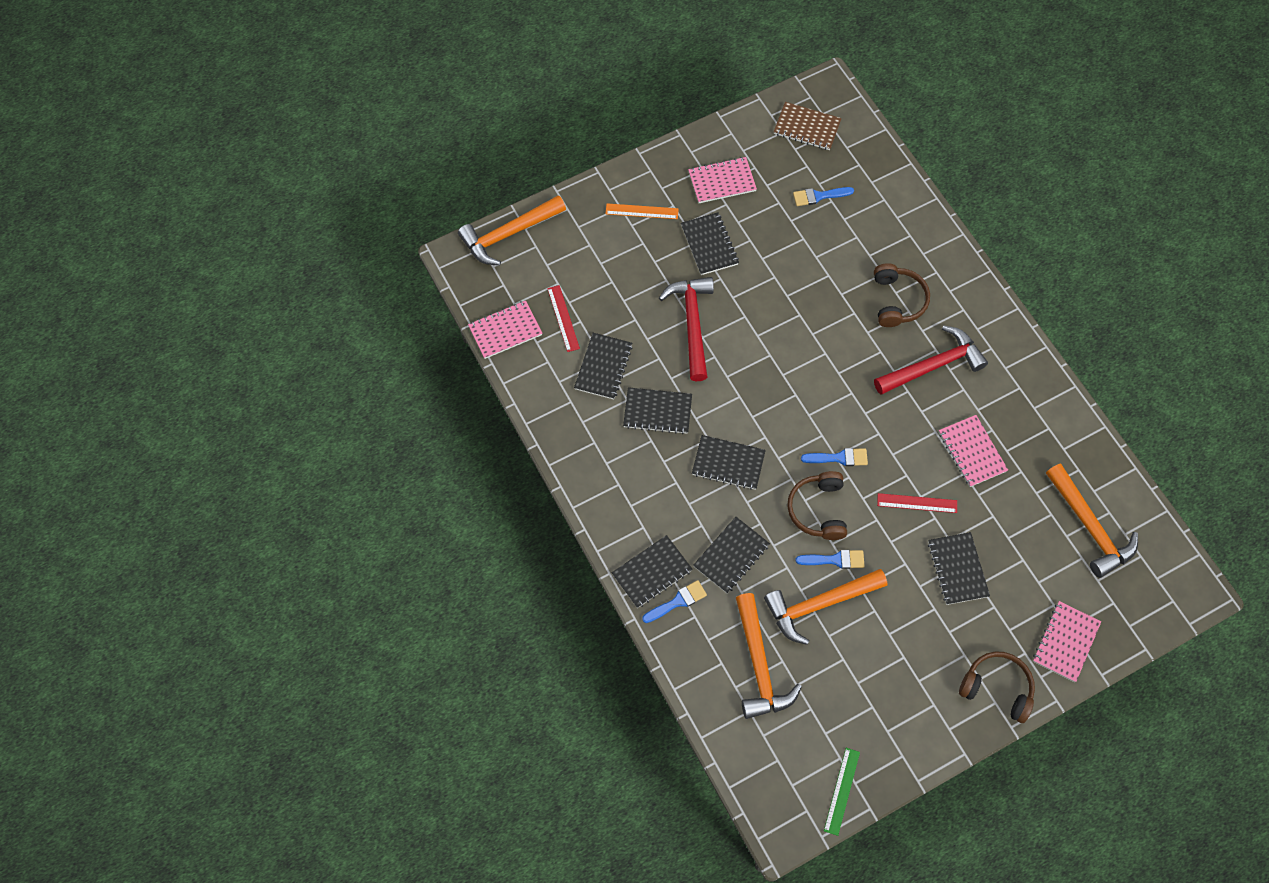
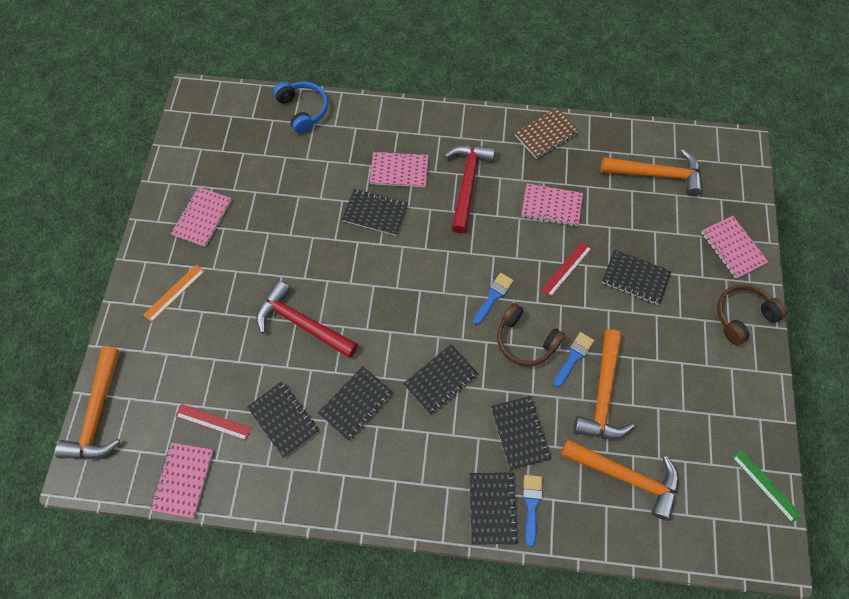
camera: 55 degrees left, 0 degrees up
black notebook [681,212,739,275] -> black notebook moved to [342,189,408,236]
brown notebook [774,102,842,150] -> brown notebook moved to [515,108,579,159]
blue brush [793,187,854,206] -> none
brown headphones [874,263,930,327] -> pink notebook [370,151,428,187]
none -> blue headphones [273,82,328,134]

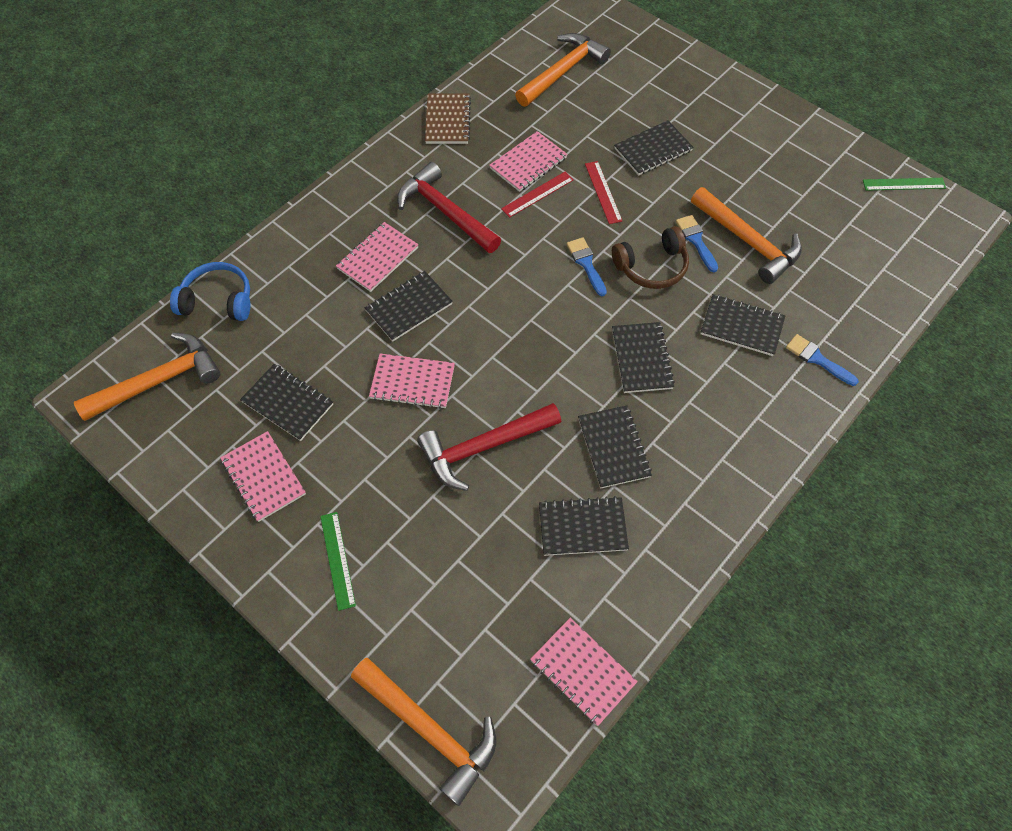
camera: 55 degrees left, 5 degrees down
orange ruler [143,264,205,322] -> green ruler [320,512,356,611]
red ruler [176,404,251,440] -> red ruler moved to [501,172,574,218]
black notebook [469,473,519,545] -> black notebook moved to [240,364,333,441]
orange hammer [561,439,679,521] -> orange hammer moved to [74,333,220,421]
pink notebook [701,216,769,279] -> pink notebook moved to [369,353,455,409]
brown headphones [717,284,787,345] -> none

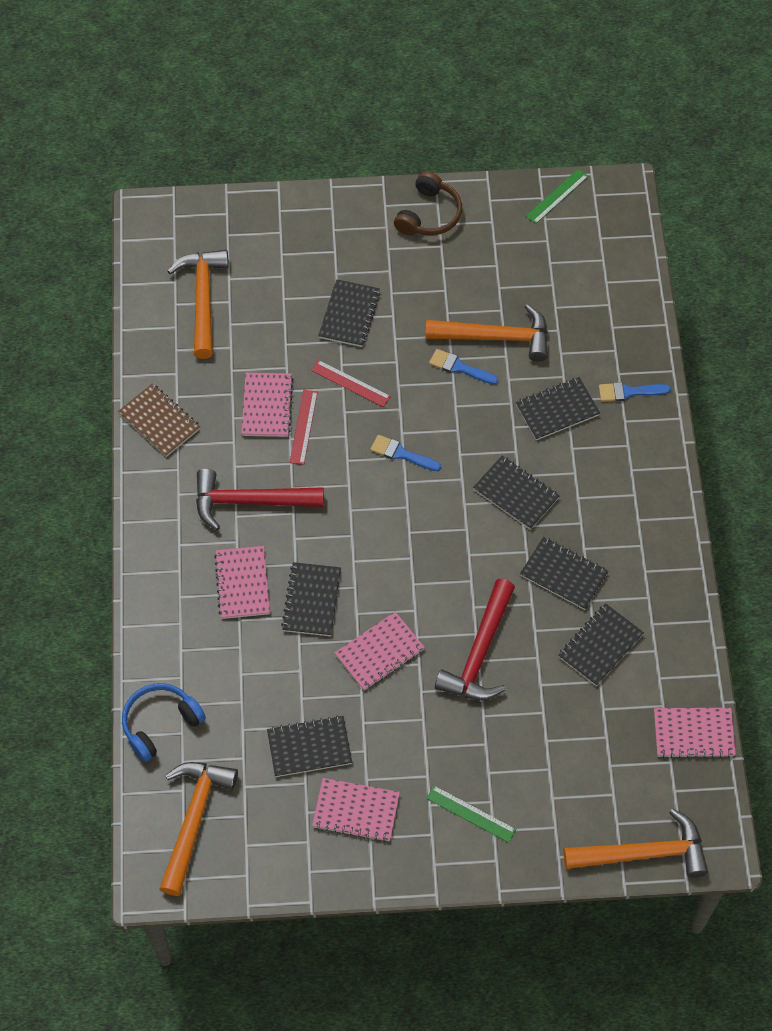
camera: 45 degrees left, 0 degrees up
brown headphones [612,226,689,289] -> brown headphones moved to [394,171,462,236]

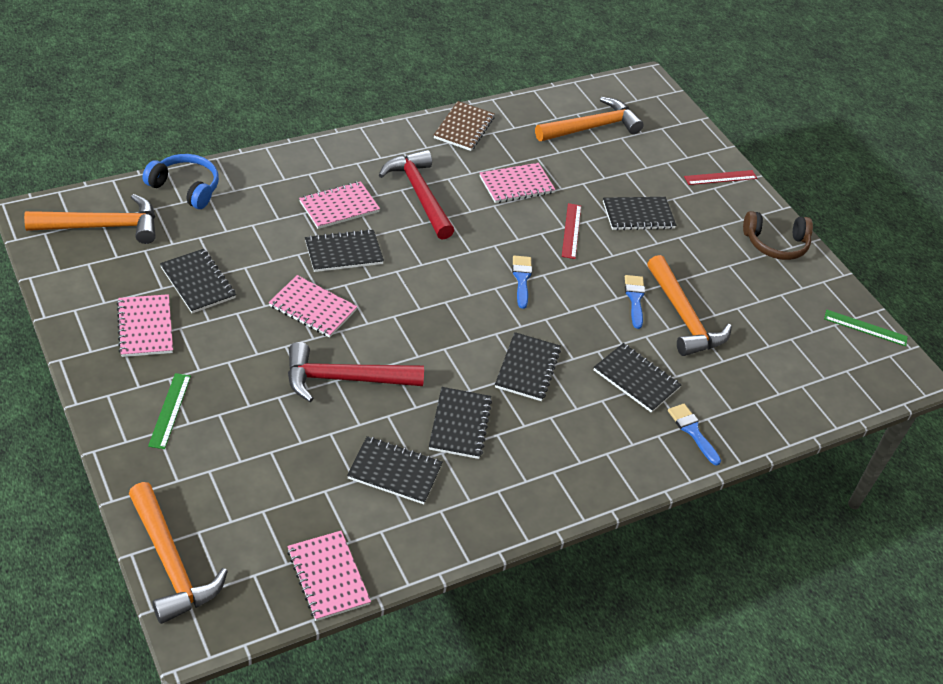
camera: 60 degrees right, 15 degrees down
red ruler [290,390,318,465] -> red ruler moved to [684,170,757,185]

